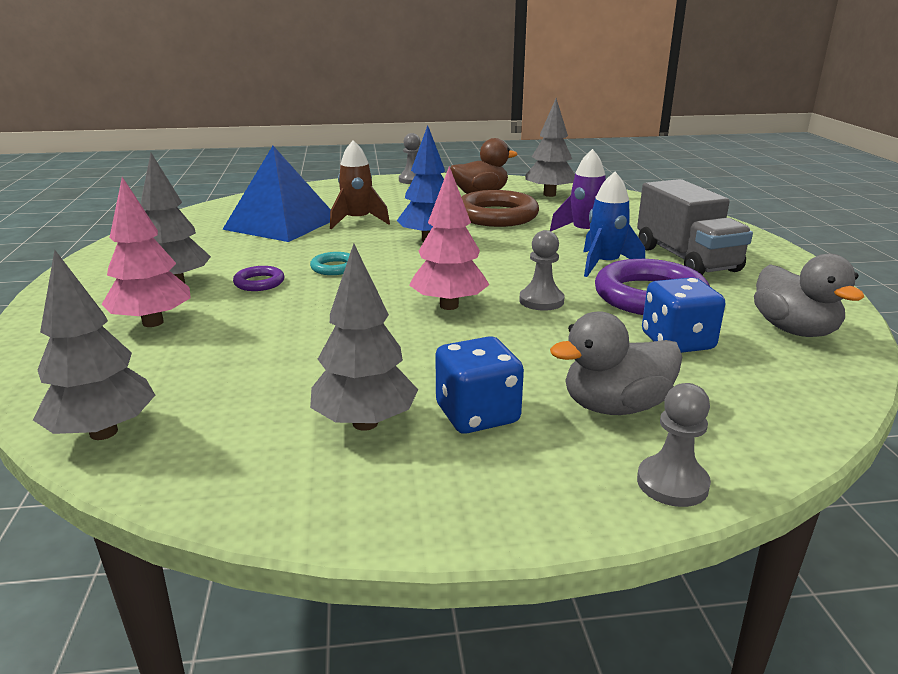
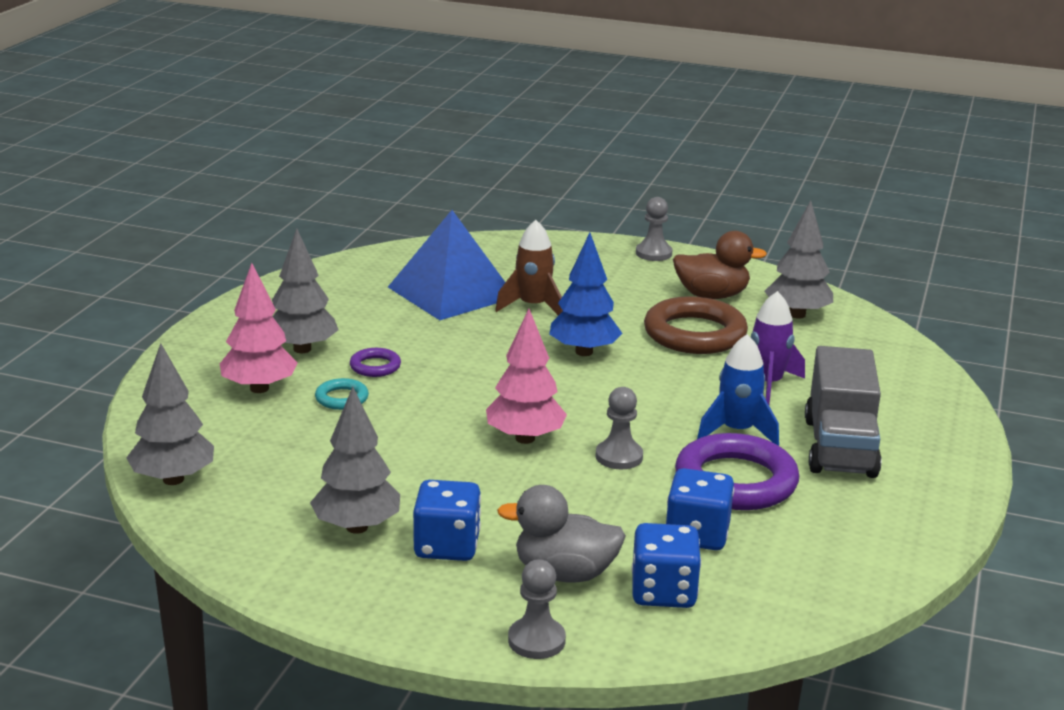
camera: 25 degrees right, 0 degrees up
turquoise ring [310,252,350,275] -> turquoise ring moved to [315,378,369,410]
grey duck [754,254,864,337] -> none
none -> blue dice [631,523,701,608]

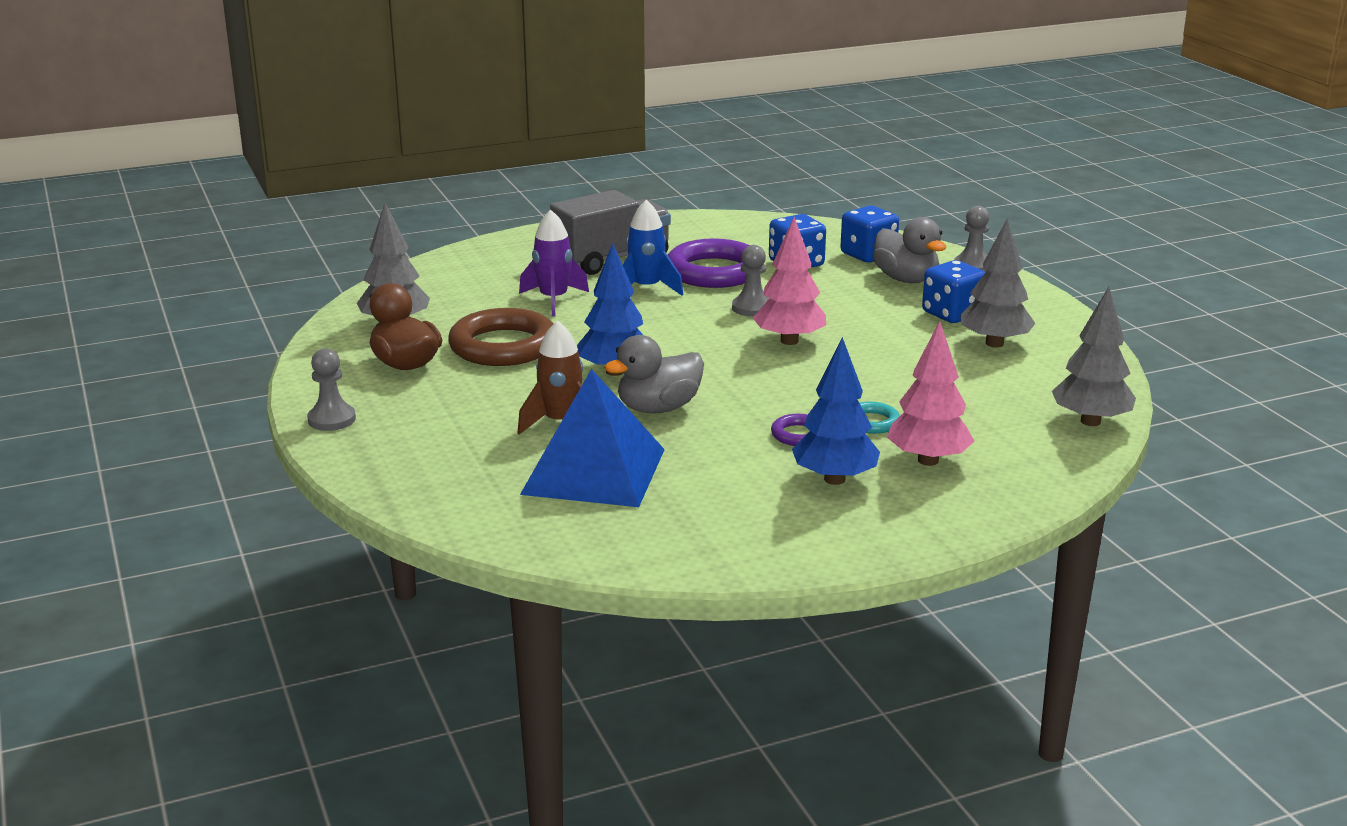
camera: 130 degrees left, 0 degrees up
grey tree [272,228,339,353] -> blue tree [792,337,880,485]
none -> grey duck [604,335,704,414]

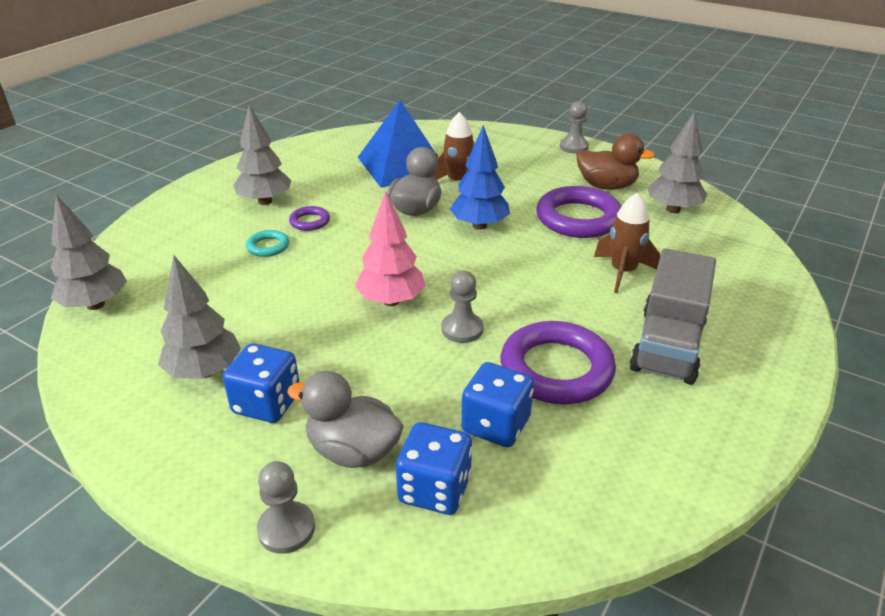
camera: 145 degrees right, 10 degrees up
brown ring [448,308,553,366] -> purple ring [536,186,622,238]
purple rocket [519,210,589,316] -> brown rocket [594,193,660,293]
blue rocket [623,200,683,296] -> none
blue tree [792,337,880,485] -> grey tree [233,105,291,205]
pink tree [887,321,974,466] -> none

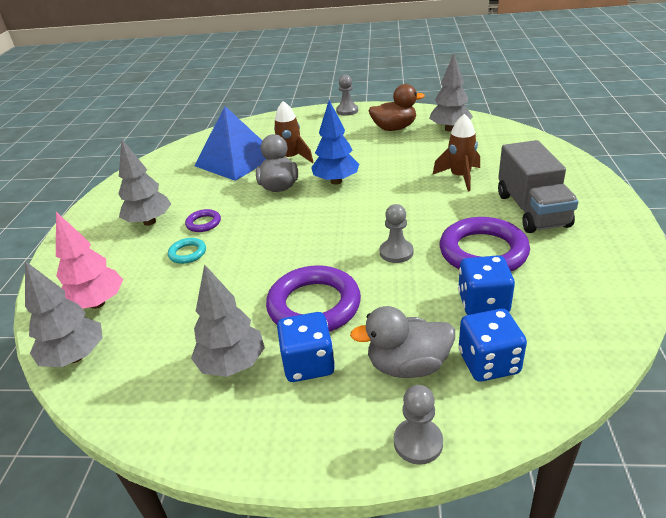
camera: 25 degrees left, 0 degrees up
pink tree [355,191,426,306] -> pink tree moved to [56,212,123,309]
purple ring [536,186,622,238] -> purple ring moved to [266,265,361,332]

